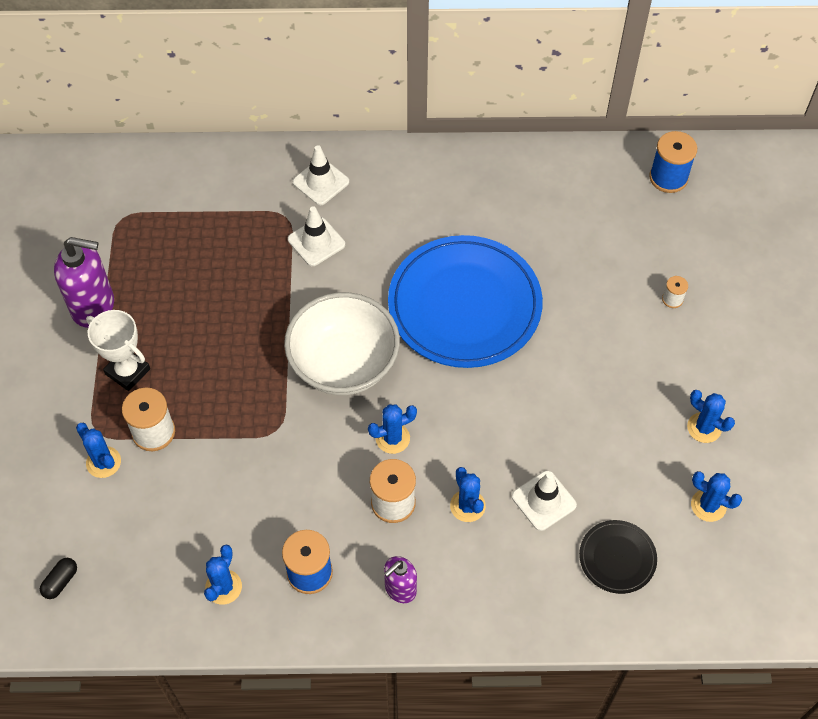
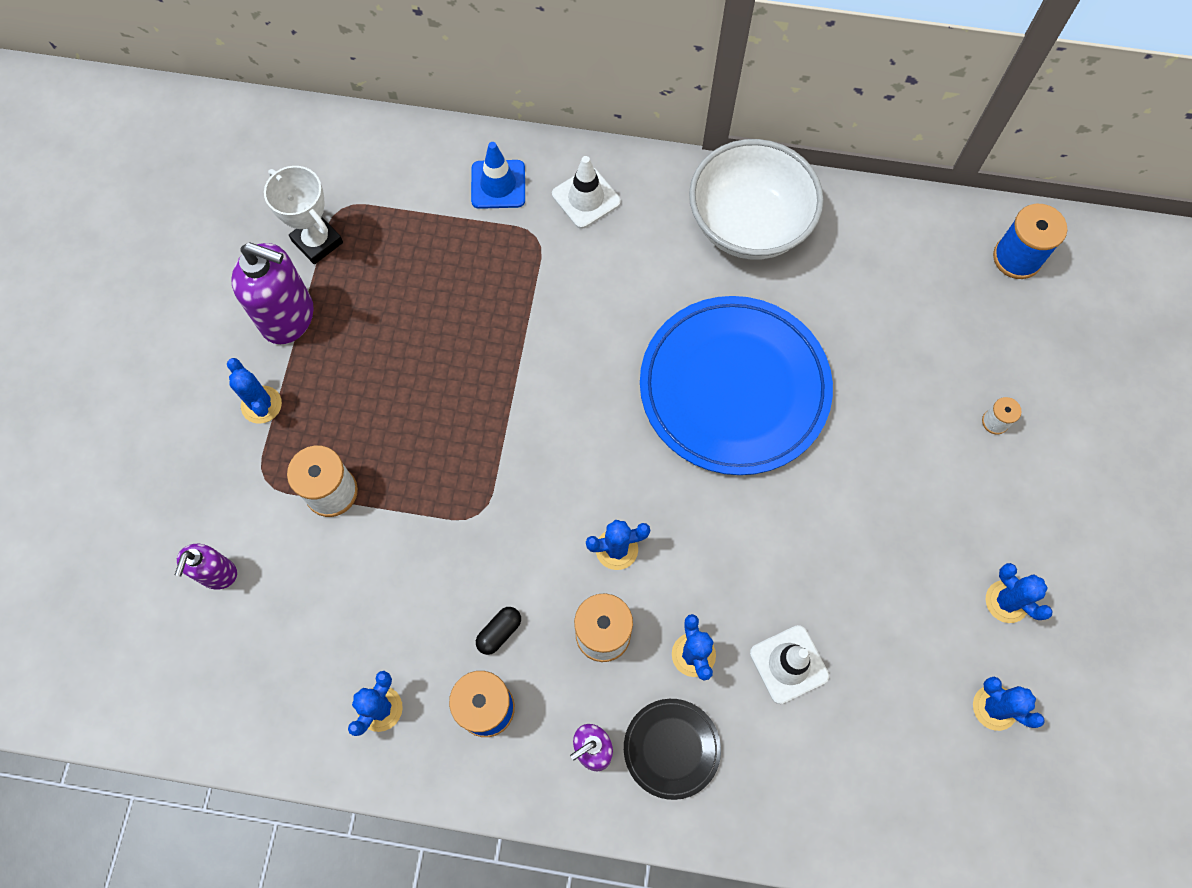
camera: 10 degrees right, 10 degrees up
black capsule [40,558,77,599] -> black capsule moved to [476,607,521,655]
blue cactus [76,423,121,478] -> blue cactus moved to [227,358,282,424]
white trophy [86,310,150,391] -> white trophy moved to [264,166,343,264]
white bowl [284,292,400,395] -> white bowl moved to [689,139,824,260]
white traffic cone [288,206,345,266] -> none
black plate [579,520,657,594] -> black plate moved to [624,699,721,800]
none -> purple soap dispenser [175,544,237,590]
none -> blue traffic cone [471,142,525,209]

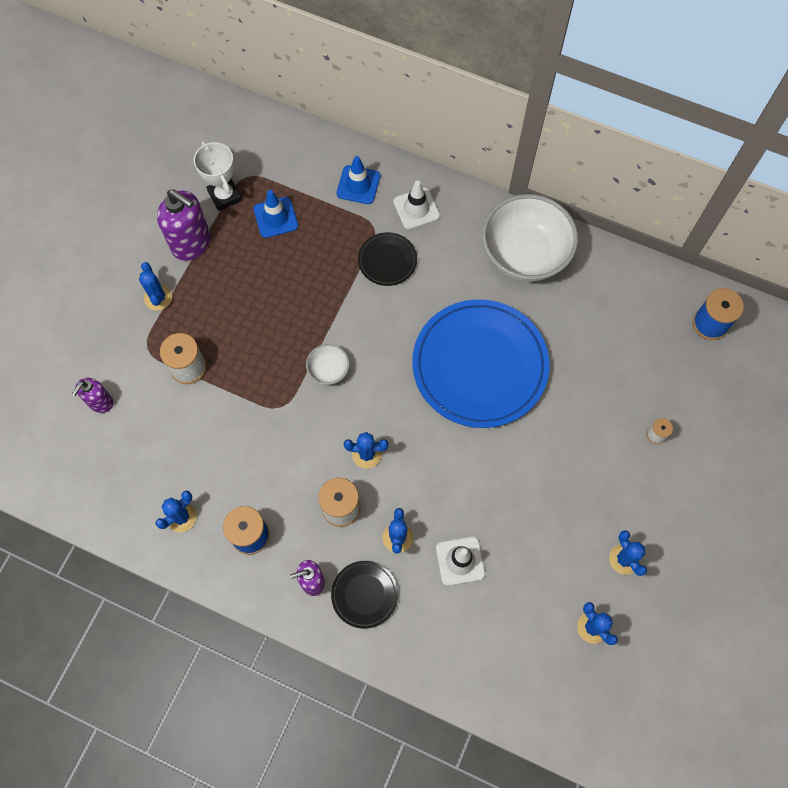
camera: 15 degrees right, 0 degrees up
black capsule [476,607,521,655] -> none
none -> blue traffic cone [253,190,298,238]
none -> white bowl [306,344,350,385]
none -> black plate [358,232,417,286]

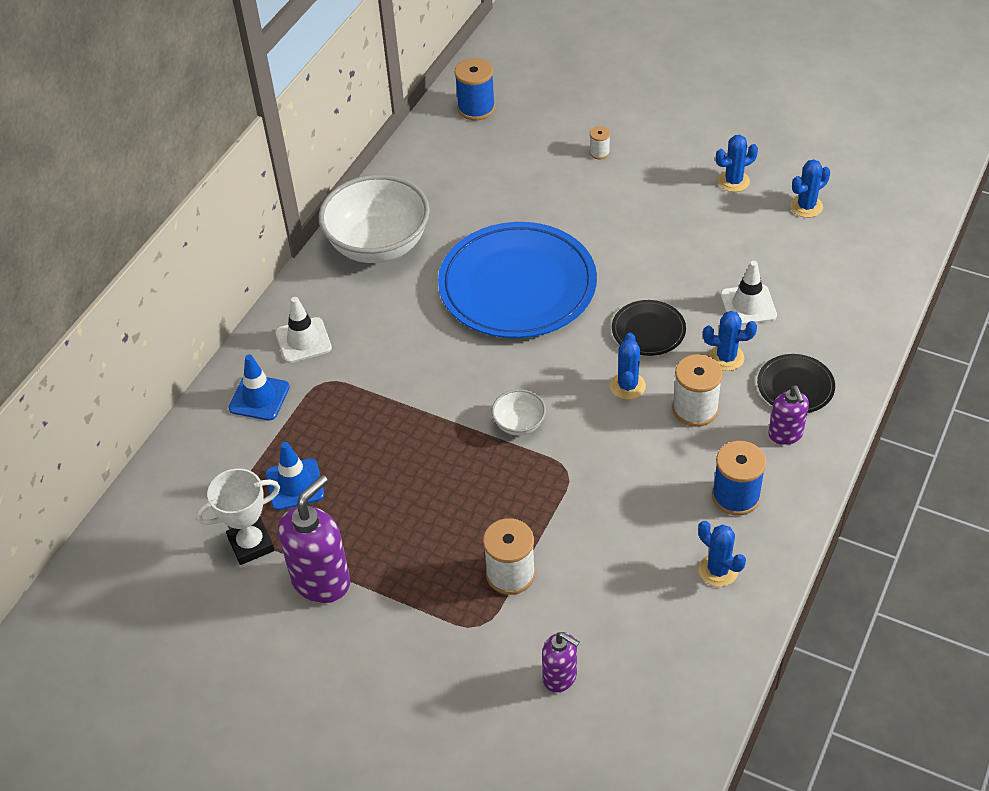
camera: 85 degrees left, 20 degrees down
blue cactus [139,262,172,310] -> none
black plate [358,232,417,286] -> black plate moved to [612,300,686,356]

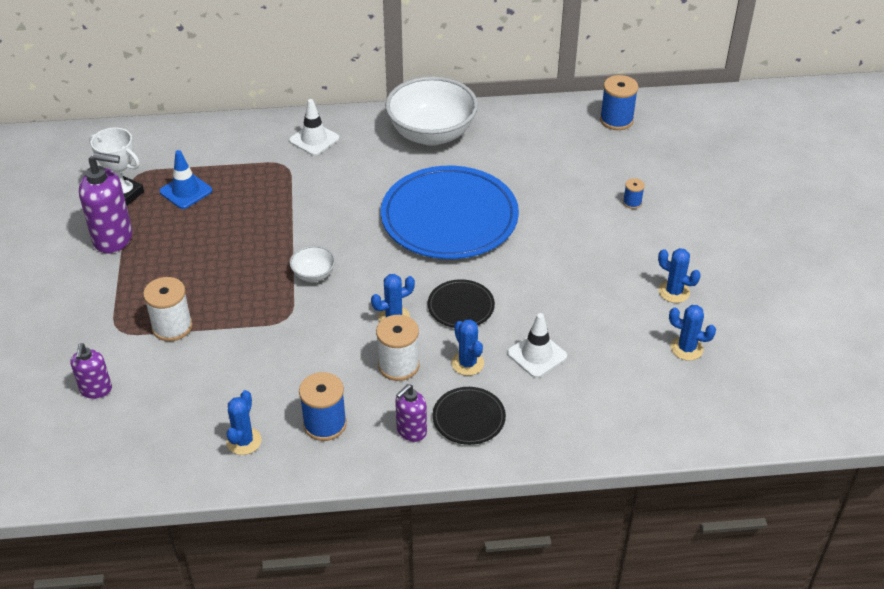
camera: 55 degrees right, 5 degrees down
blue traffic cone [228,354,290,421] -> none
white spool [590,126,610,159] -> blue spool [623,178,645,209]

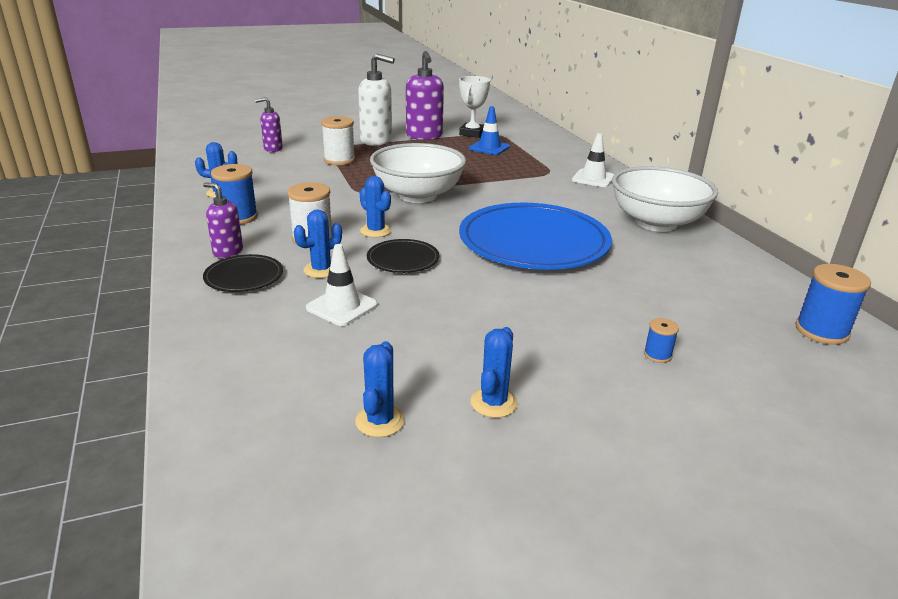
camera: 75 degrees right, 15 degrees down
white bowl [290,246,336,282] -> white bowl [370,143,466,203], size x2.26
none -> white soap dispenser [358,53,395,146]

